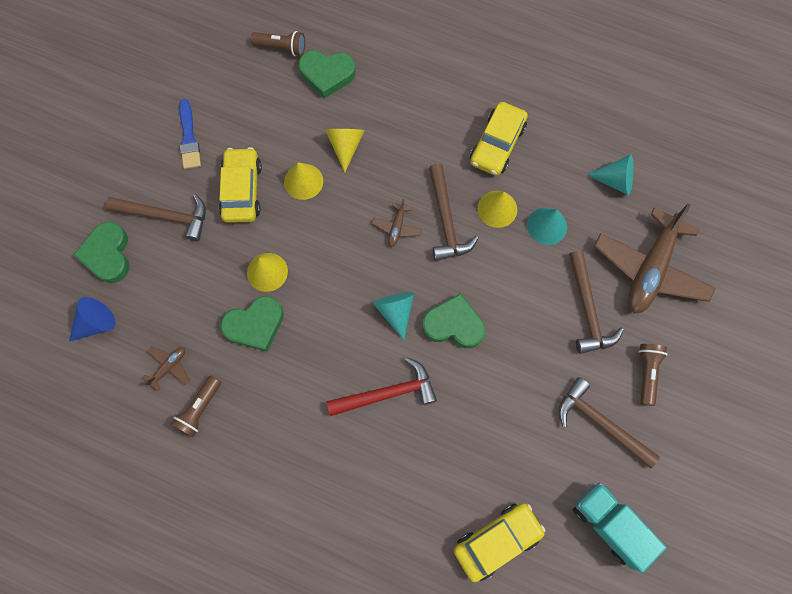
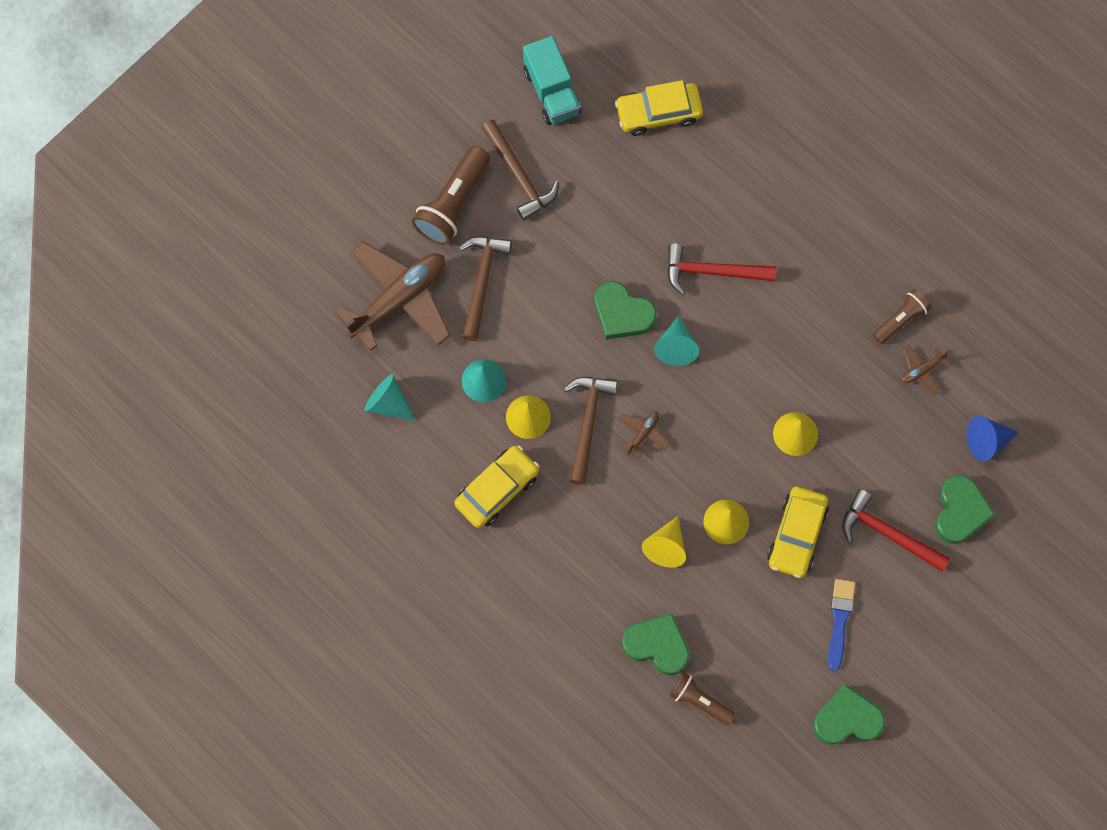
camera: 160 degrees left, 0 degrees up
brown hammer [106,194,206,241] -> red hammer [842,489,951,572]
green heart [220,296,284,352] -> green heart moved to [813,684,885,745]
brown flashlight [638,344,667,406] -> brown flashlight [412,146,490,245], size x1.67

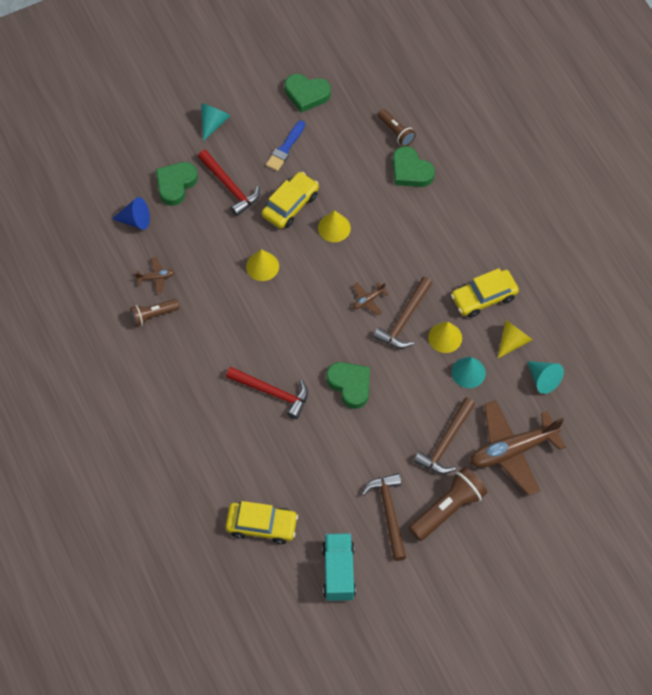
camera: 160 degrees left, 10 degrees down
yellow cone [642,516,686,568] -> yellow cone moved to [497,320,533,359]
turquoise cone [654,316,699,366] -> turquoise cone moved to [201,103,230,141]

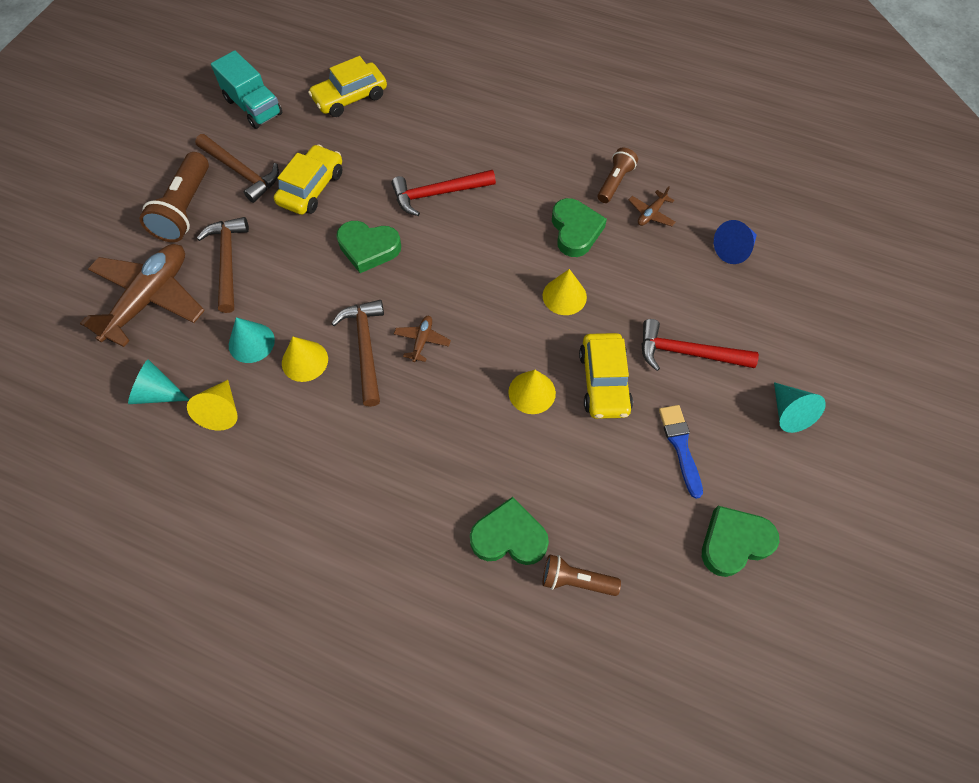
camera: 140 degrees right, 0 degrees up
green heart [156,162,198,206] -> green heart moved to [552,198,607,257]
yellow car [451,268,519,318] -> yellow car moved to [274,144,342,215]

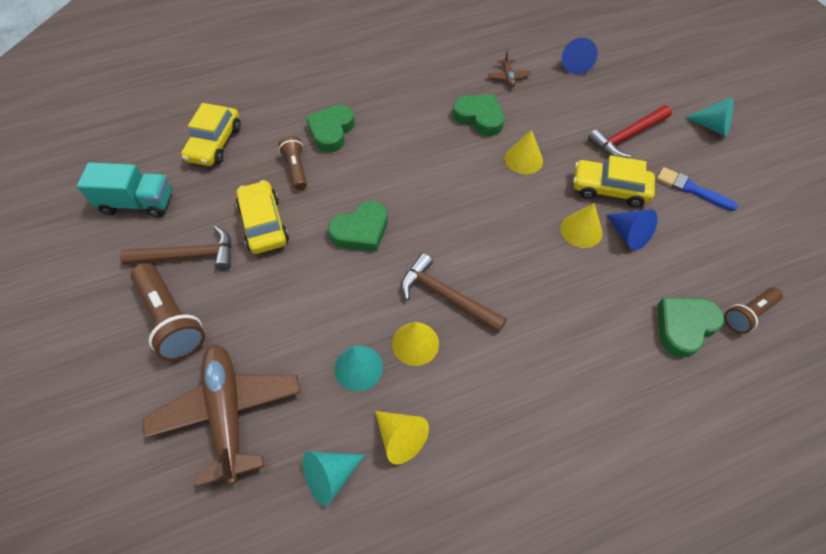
camera: 45 degrees left, 5 degrees down
brown hammer [197,217,249,313] -> none
red hammer [391,170,496,216] -> none
brown plane [394,316,451,362] -> none
yellow car [579,333,633,419] -> yellow car turned 150 degrees clockwise [573,155,655,208]
brown flashlight [598,147,638,203] -> brown flashlight moved to [278,136,307,190]
green heart [702,506,779,577] -> green heart moved to [306,105,355,153]
none -> blue cone [607,209,658,250]

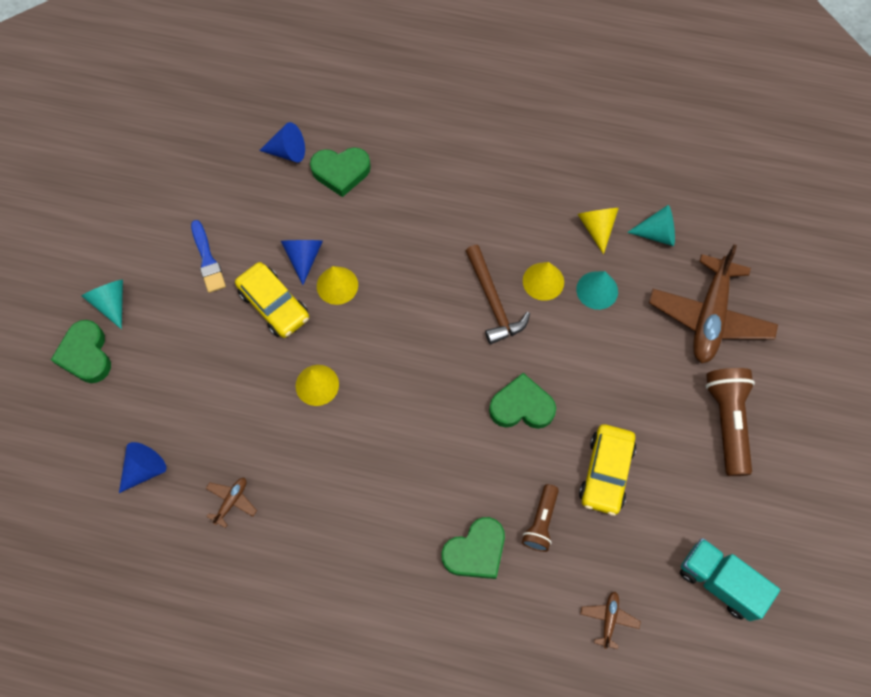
camera: 145 degrees left, 10 degrees up
brown hammer [120,226,232,270] -> none
yellow car [181,103,241,166] -> brown plane [580,592,641,649]
green heart [453,94,504,136] -> green heart moved to [51,320,111,383]
red hammer [588,105,672,158] -> none
brown flashlight [724,288,783,334] -> blue cone [259,122,305,162]

